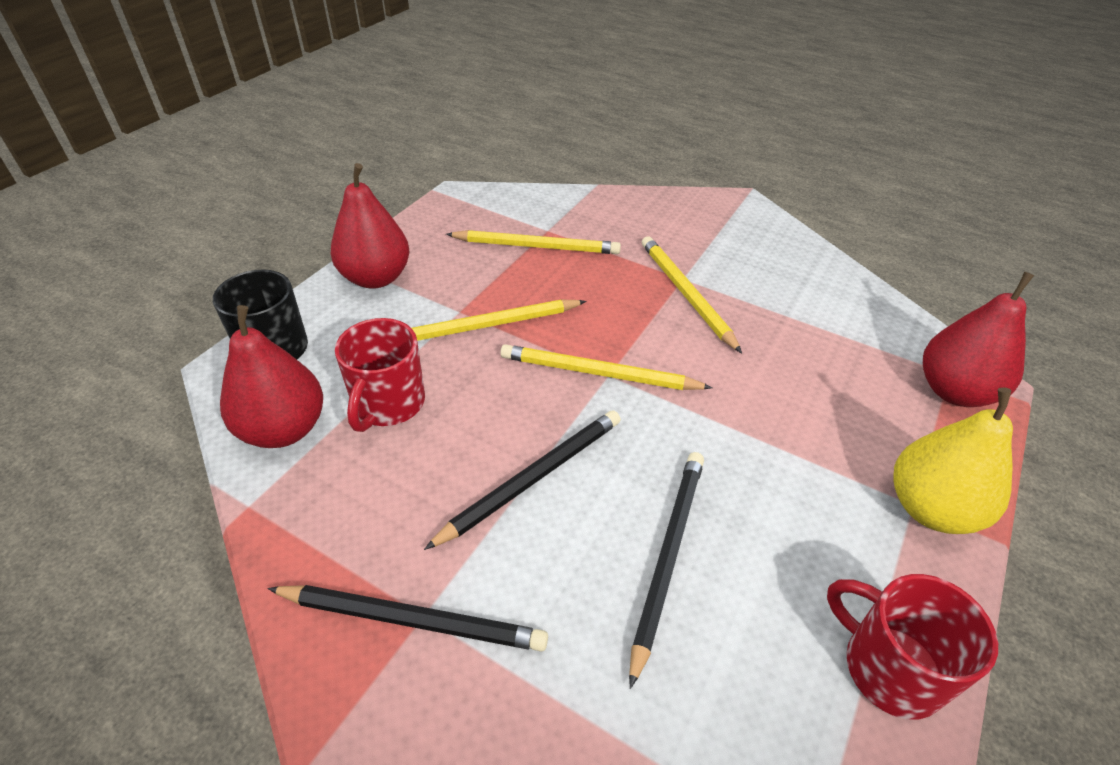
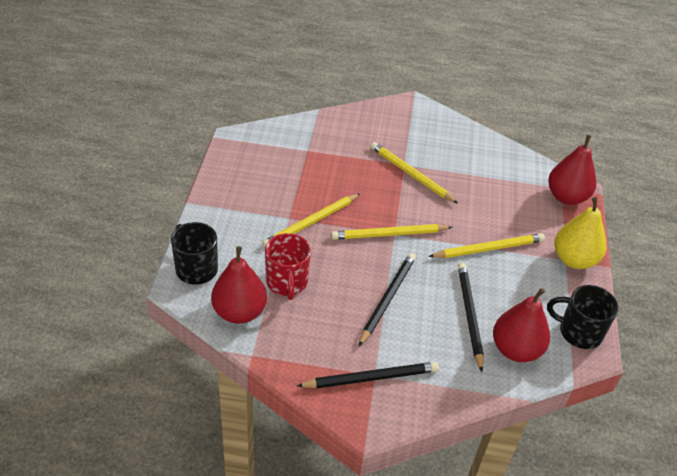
camera: 25 degrees left, 0 degrees up
red pear [331,163,410,289] -> red pear moved to [493,288,550,362]
yellow pencil [446,230,621,254] -> yellow pencil moved to [428,233,545,258]
red mug [827,574,998,720] -> black mug [547,285,619,349]

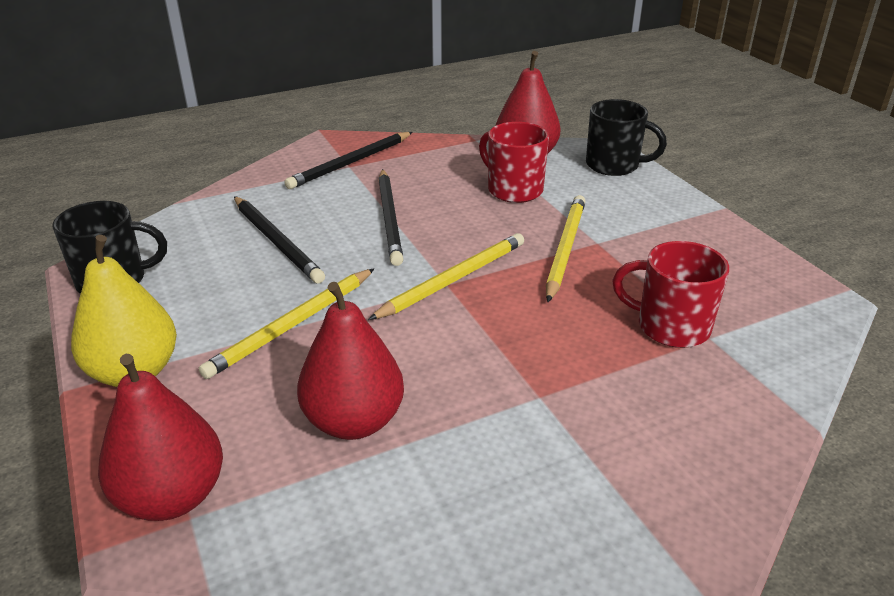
camera: 150 degrees right, 10 degrees down
yellow pencil [371,142,458,203] -> none
red pear [493,288,550,362] -> red pear moved to [297,282,404,440]
none -> red mug [612,241,729,348]

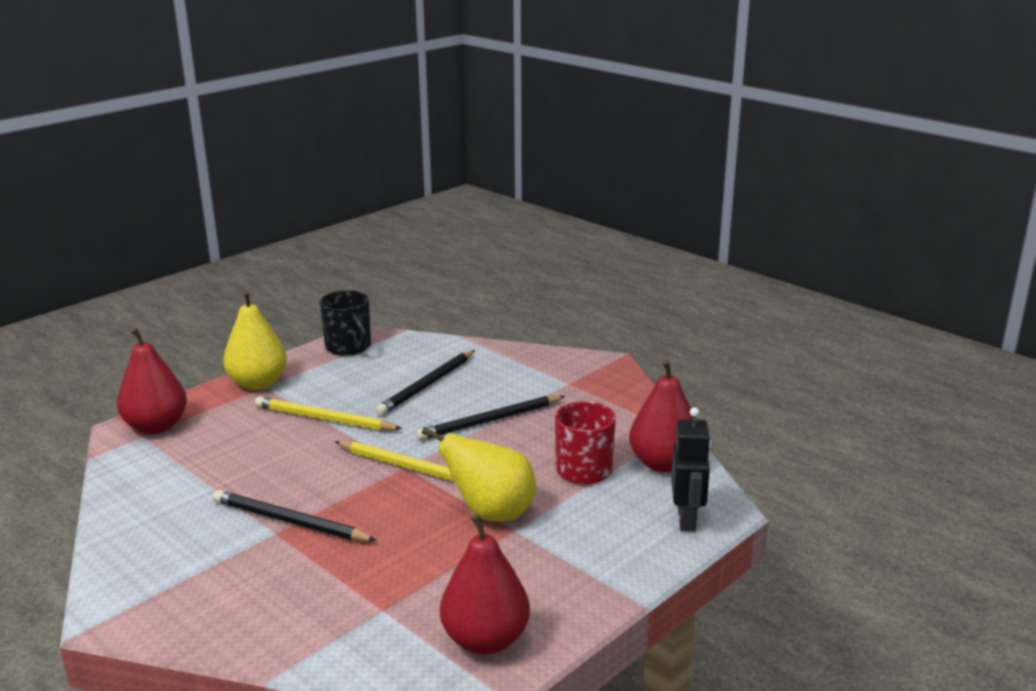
camera: 70 degrees right, 10 degrees down
black pencil [284,132,413,189] -> black pencil moved to [213,490,377,541]
red pear [297,282,404,440] -> red pear moved to [440,514,530,655]
yellow pencil [546,195,586,302] -> yellow pear [422,427,536,522]
black mug [586,99,667,176] -> black robot [671,407,711,531]
red mug [612,241,729,348] -> none

